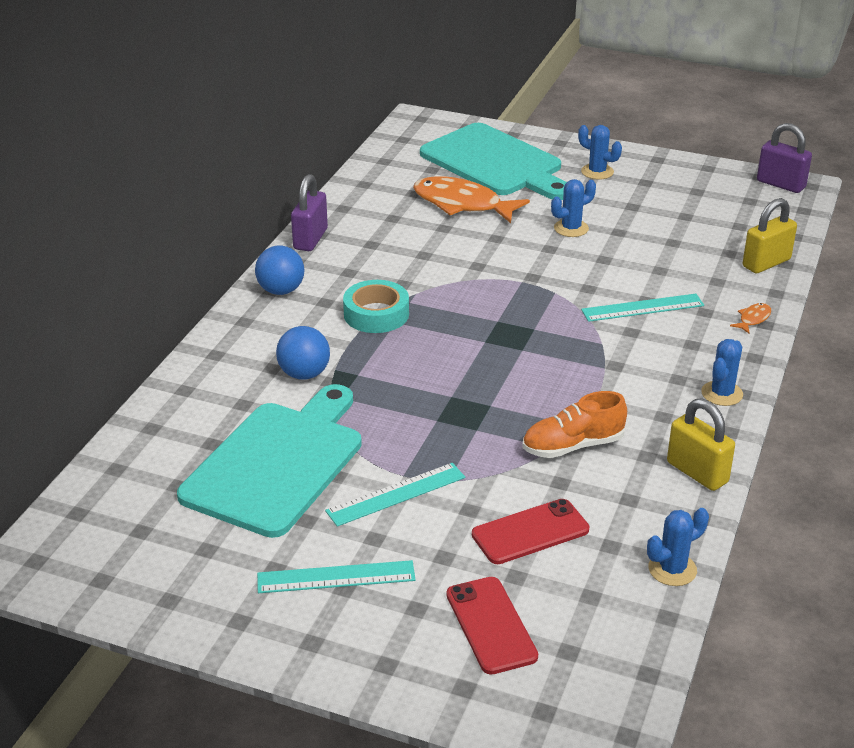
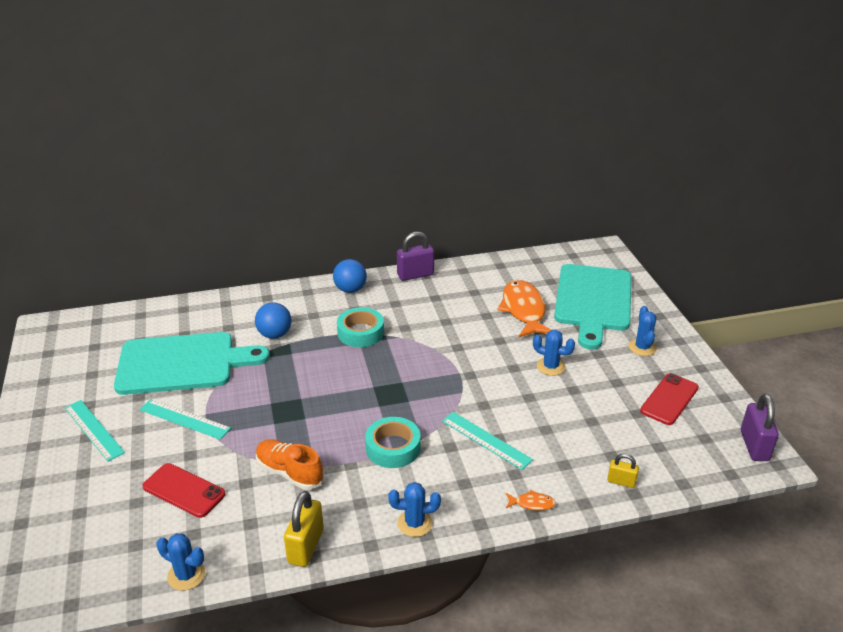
camera: 55 degrees right, 0 degrees up
red phone [446,577,538,675] -> red phone moved to [640,373,699,425]
yellow padlock [743,198,797,273] -> yellow padlock [607,454,639,488], size x0.58
none -> turquoise tape [365,417,421,468]

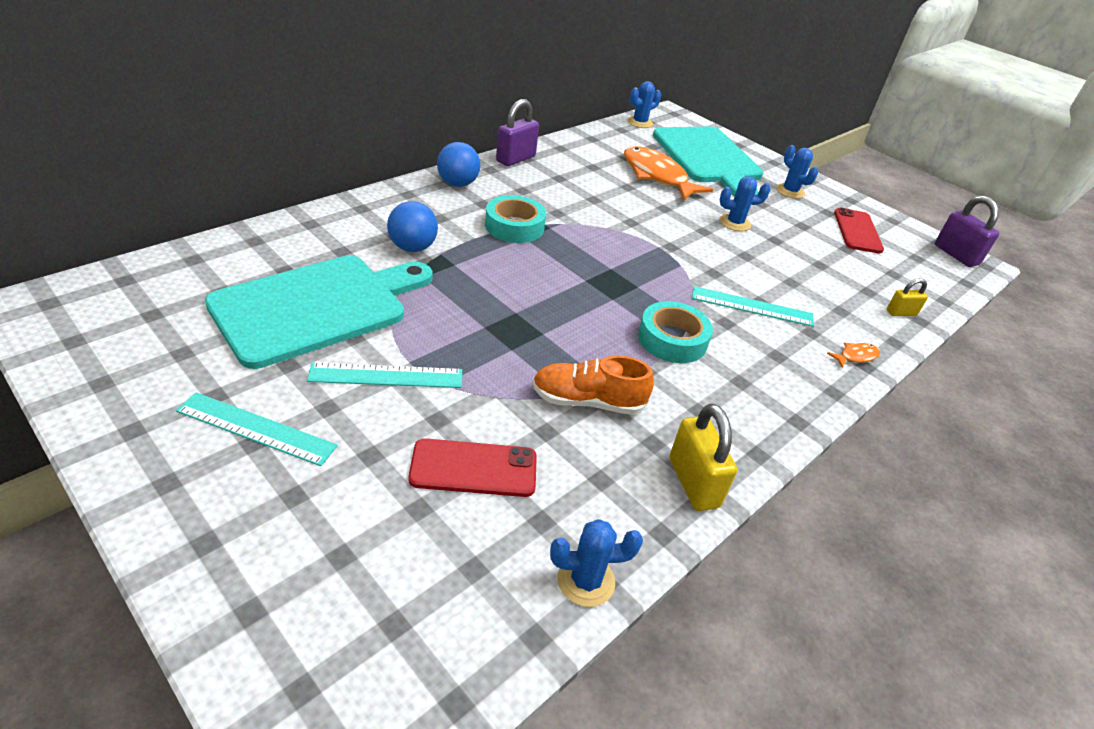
camera: 35 degrees left, 5 degrees up
blue cactus [388,482,441,537] -> blue cactus moved to [627,81,661,128]

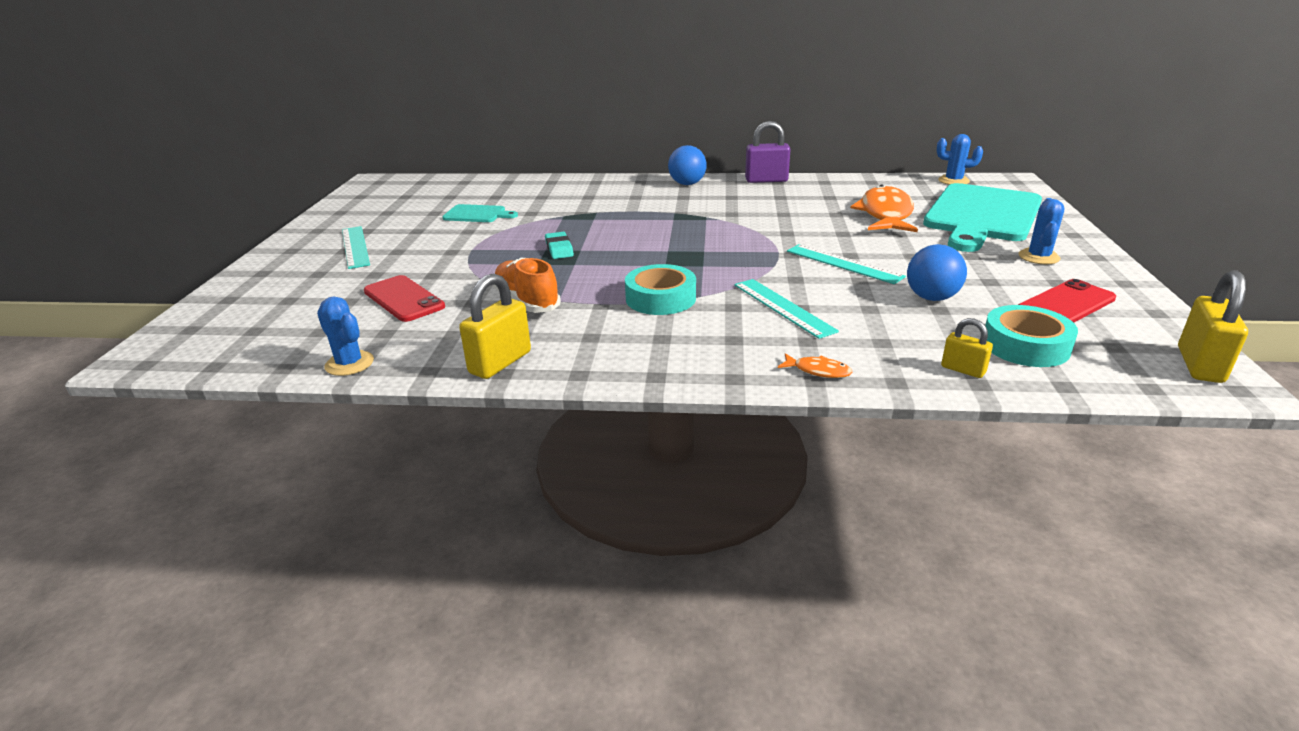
camera: 55 degrees right, 10 degrees down
turquoise cutting board [205,255,433,369] -> turquoise cutting board [442,204,518,222], size x0.44
turquoise ruler [307,363,462,388] -> turquoise ruler moved to [787,244,906,284]
blue ball [387,201,438,252] -> blue ball moved to [907,244,967,301]
turquoise tape [485,195,546,243] -> turquoise tape moved to [985,305,1078,367]
blue cactus [720,176,771,231] -> none
purple padlock [935,196,999,267] -> yellow padlock [1178,270,1248,383]
none -> turquoise eraser [545,232,574,259]

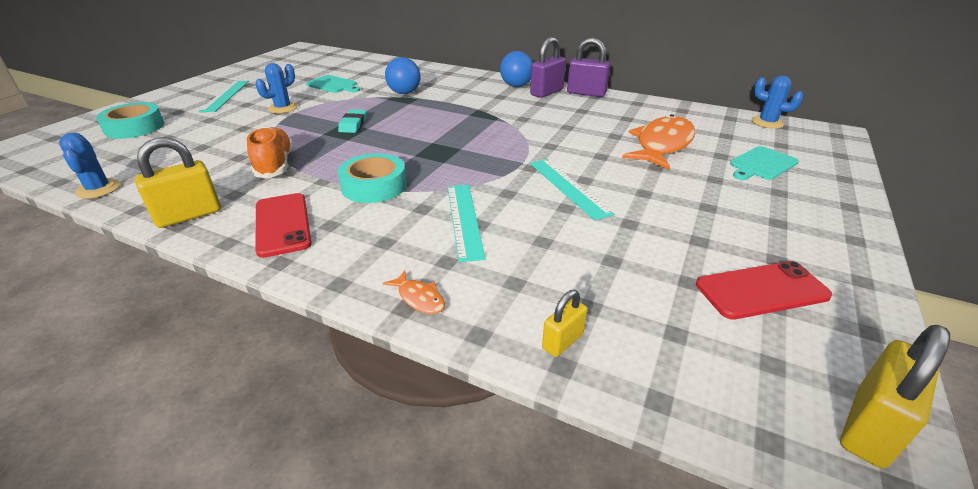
camera: 20 degrees right, 5 degrees up
red phone [364,275,445,322] -> red phone moved to [255,193,312,258]
blue ball [907,244,967,301] -> blue ball moved to [385,57,420,94]
turquoise cutting board [923,183,1042,252] -> turquoise cutting board [730,146,799,180], size x0.44
yellow padlock [941,318,993,378] -> yellow padlock turned 75 degrees clockwise [542,290,587,357]
turquoise tape [985,305,1078,367] -> turquoise tape moved to [96,102,164,139]
blue cactus [1019,198,1064,264] -> blue cactus moved to [255,63,298,113]
none -> purple padlock [530,37,566,98]

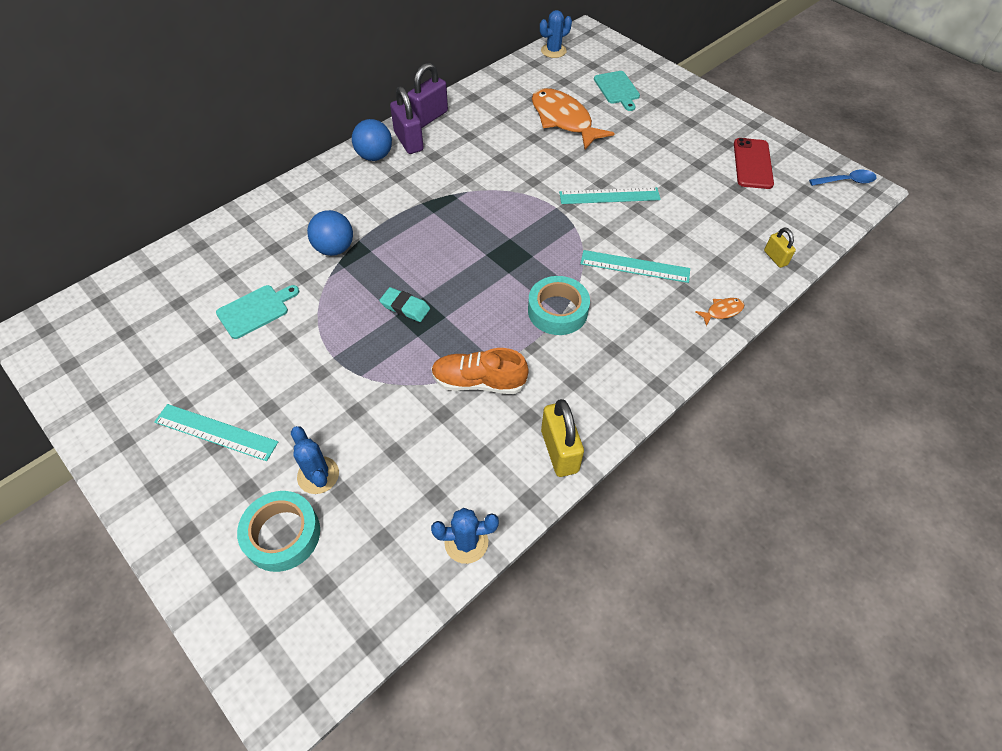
camera: 70 degrees left, 20 degrees up
blue cactus [255,63,298,113] -> blue cactus moved to [291,426,339,494]
red phone [255,193,312,258] -> none
yellow padlock [840,325,950,468] -> blue spoon [809,170,877,186]

